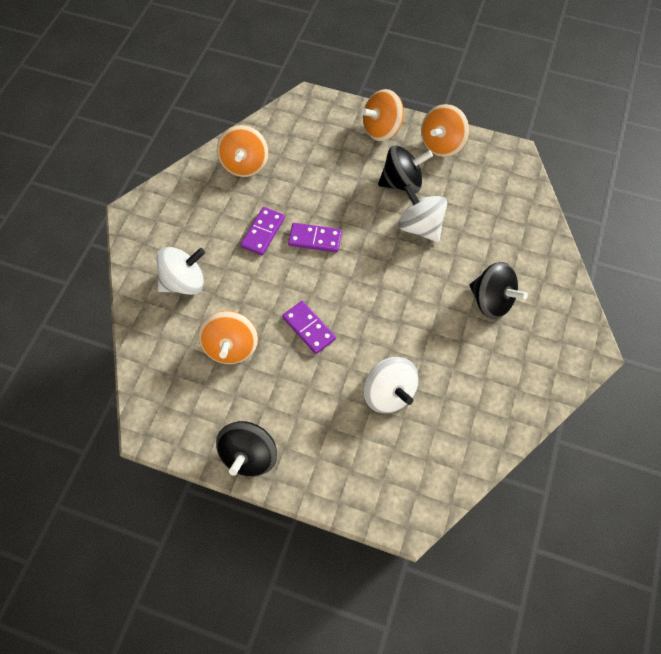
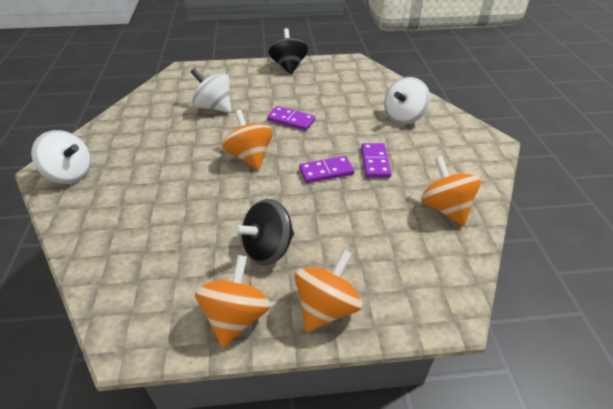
camera: 155 degrees right, 20 degrees down
orange spinning top [198,311,258,364] -> orange spinning top moved to [222,110,273,170]
white spinning top [398,184,447,242] -> white spinning top moved to [32,130,91,184]
black spinning top [469,262,528,319] -> none

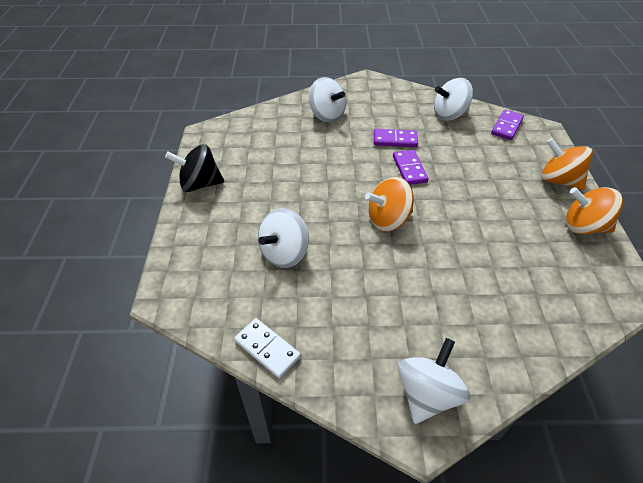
camera: 85 degrees left, 5 degrees up
black spinning top [233,199,294,265] -> none
purple domino [267,106,315,131] -> purple domino moved to [491,110,524,140]
orange spinning top [421,156,481,226] -> white spinning top [434,78,473,121]
none -> white domino [234,318,301,378]

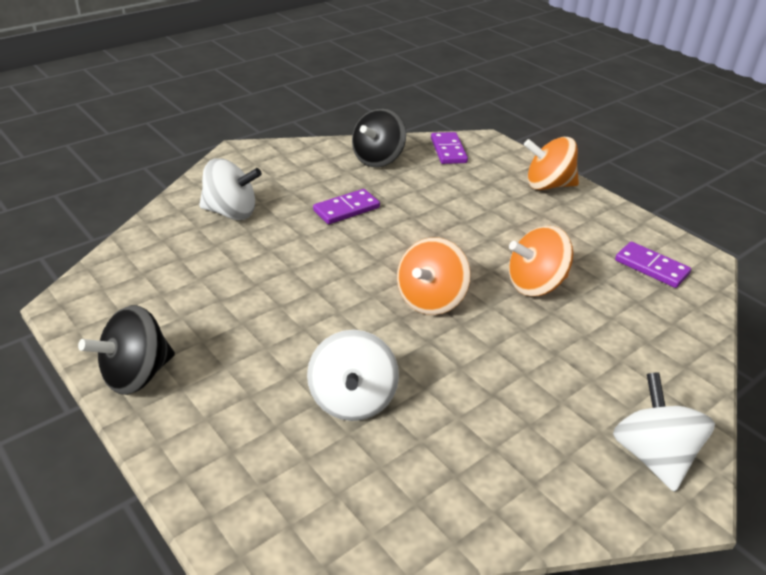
camera: 40 degrees left, 10 degrees down
white domino [234,318,301,378] -> none
purple domino [393,150,428,185] -> purple domino moved to [615,242,691,288]
white spinning top [434,78,473,121] -> black spinning top [352,108,406,167]
orange spinning top [565,187,623,234] -> orange spinning top moved to [509,226,573,296]

